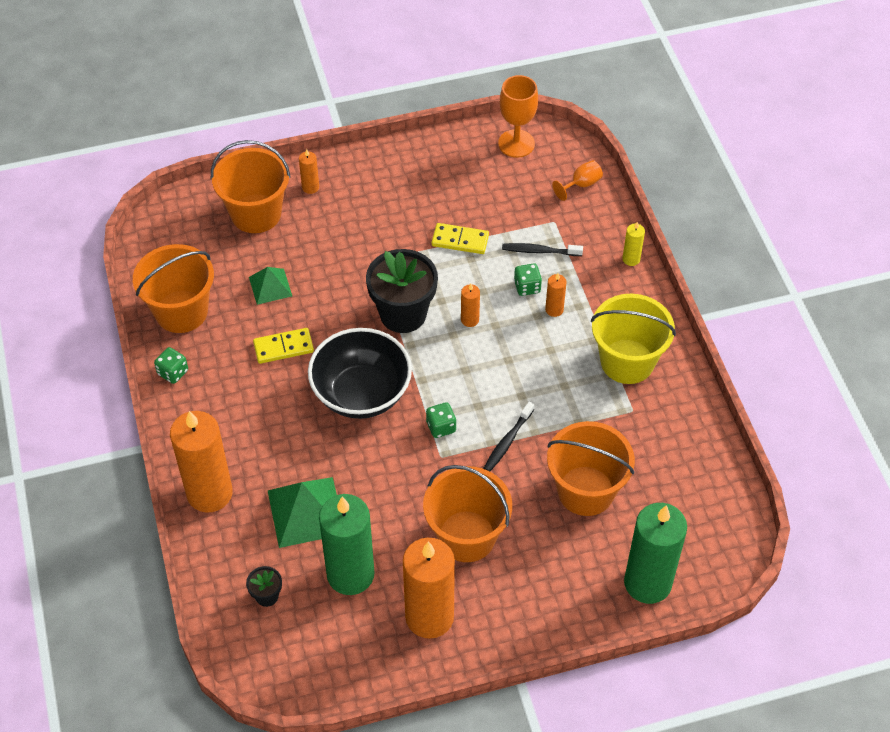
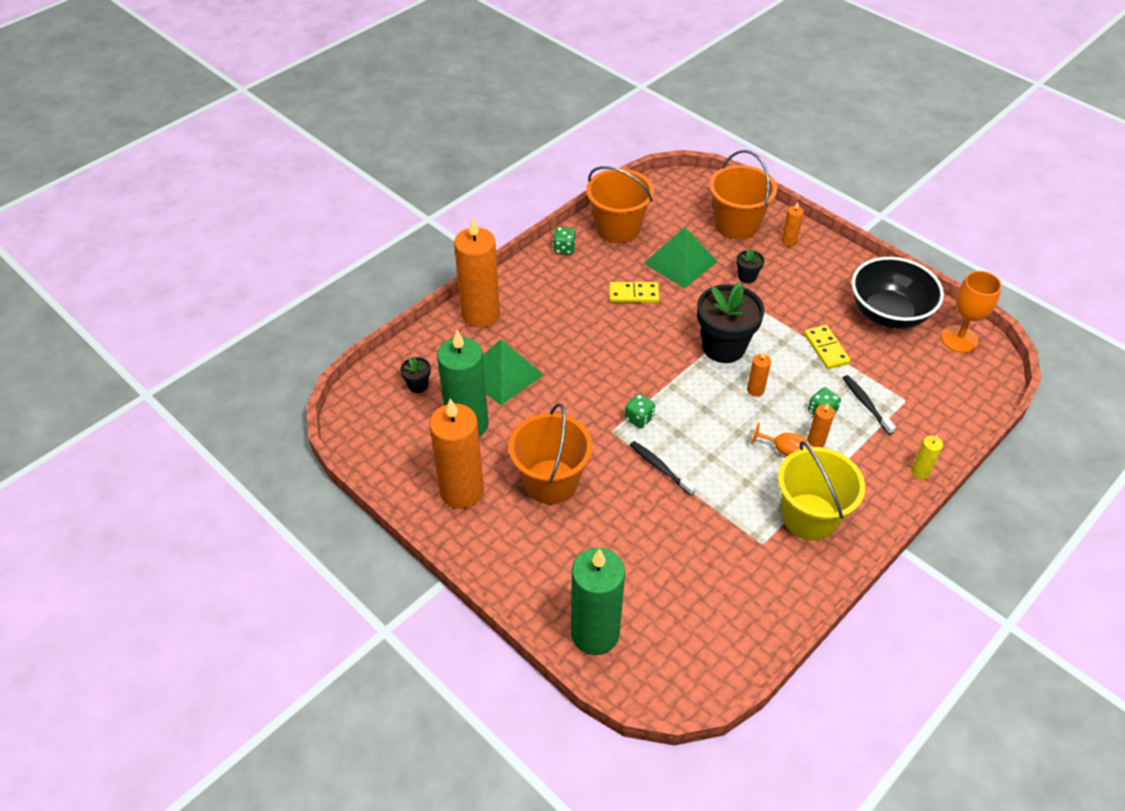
camera: 60 degrees right, 5 degrees down
green pyramid [249,267,292,305] -> green pyramid [644,227,718,288], size x1.67
yellow domino [253,328,314,364] -> yellow domino turned 45 degrees counterclockwise [609,282,659,303]
black bowl [308,328,412,419] -> black bowl moved to [852,257,944,329]
black toothbrush [483,402,534,471] -> black toothbrush turned 45 degrees clockwise [630,441,696,496]
orange bucket [547,421,635,516] -> none
orange goblet [552,160,603,201] -> orange goblet moved to [751,422,807,456]
none -> black flower pot [737,249,764,283]

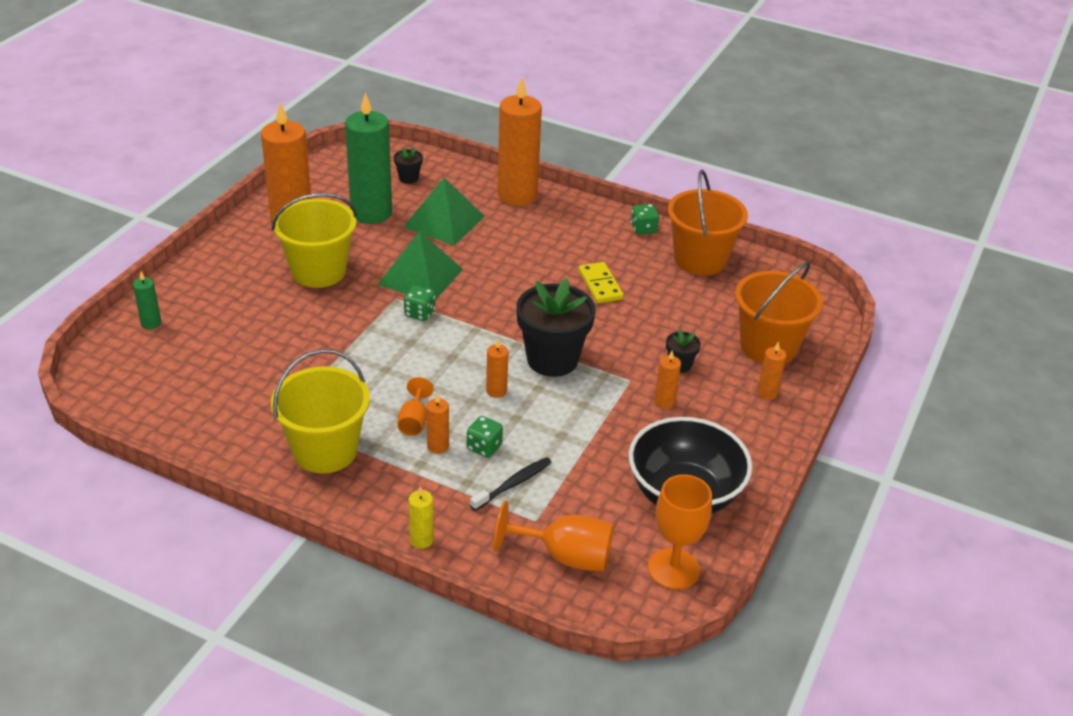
camera: 70 degrees right, 10 degrees down
orange bucket [508,403,593,504] -> yellow bucket [272,193,357,288]
green candle [571,548,625,655] -> green candle [133,272,161,329], size x0.43
black toothbrush [630,441,696,496] -> none
green pyramid [644,227,718,288] -> green pyramid moved to [377,231,463,300]
yellow domino [804,325,851,369] -> none
none -> orange goblet [493,501,614,572]
none -> orange candle [654,351,681,409]

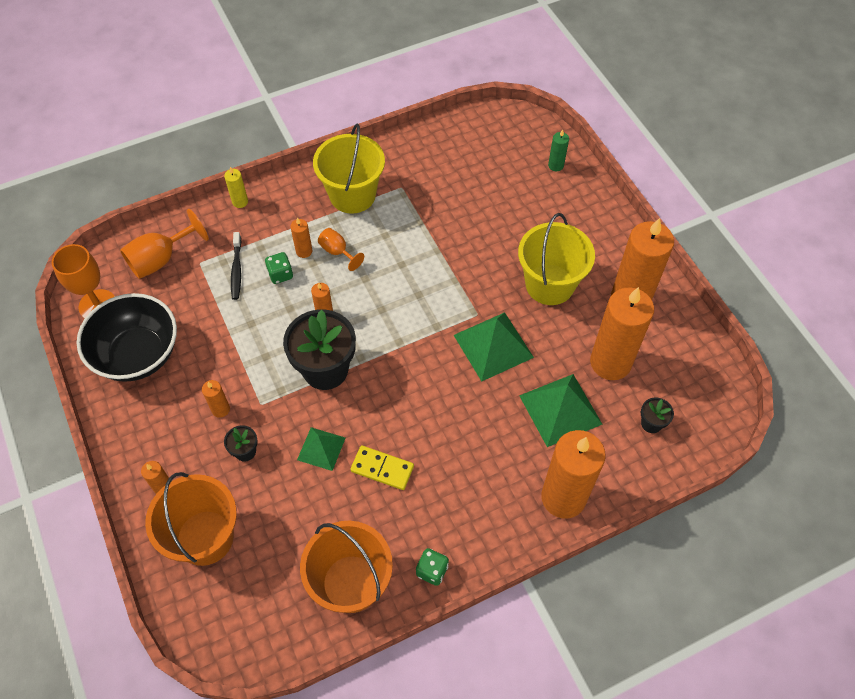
camera: 130 degrees right, 20 degrees up
green candle [345,92,392,224] -> orange candle [590,287,654,380]
green dice [404,285,435,321] -> none
none -> green pyramid [297,427,345,471]

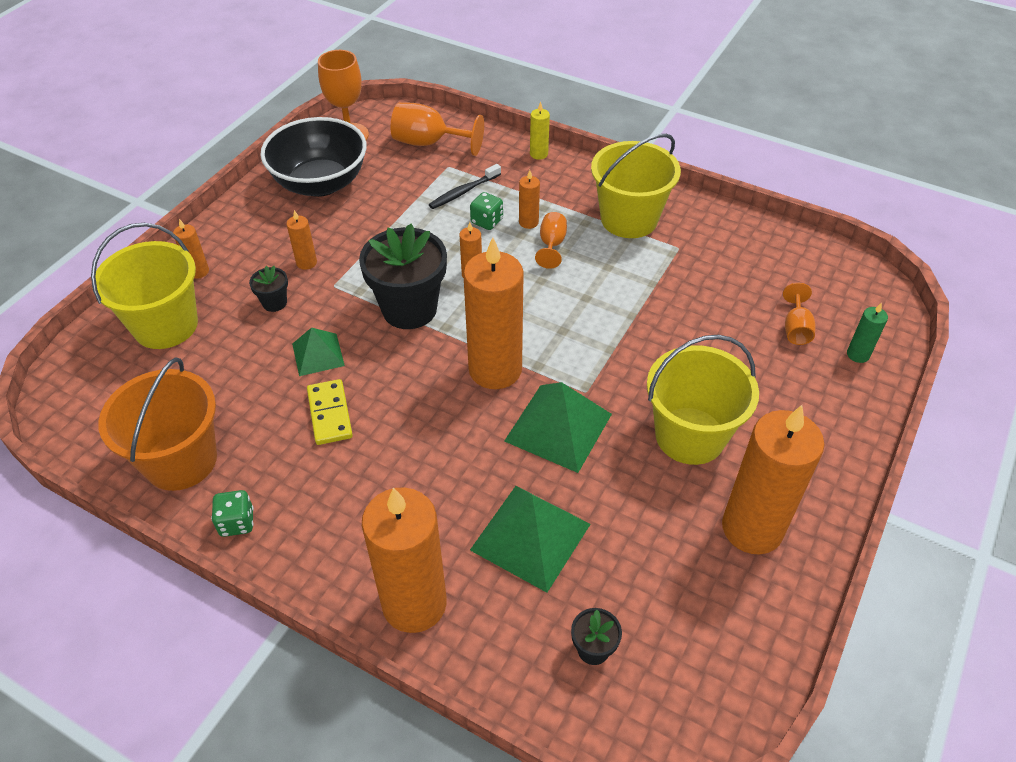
camera: 55 degrees right, 10 degrees down
orange bucket [145,472,237,566] -> yellow bucket [91,223,198,349]
orange candle [590,287,654,380] -> orange candle moved to [463,237,524,389]
none -> orange goblet [783,283,816,345]

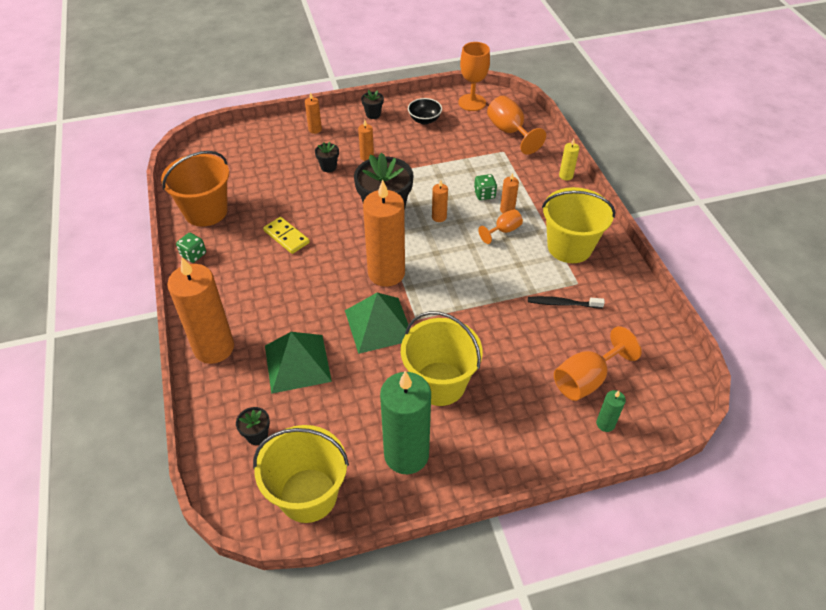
camera: 45 degrees right, 0 degrees up
yellow bucket [91,223,198,349] -> yellow bucket moved to [253,425,349,523]
black bowl [260,117,367,197] -> black bowl [408,98,442,124], size x0.48
green pyramid [292,328,345,376] -> none
yellow domino [307,379,353,445] -> yellow domino turned 75 degrees counterclockwise [263,217,310,254]
black toothbrush [429,164,501,209] -> black toothbrush moved to [528,296,605,308]
orange candle [722,405,824,554] -> green candle [380,371,431,474]
orange goblet [783,283,816,345] -> orange goblet [554,326,642,401], size x1.70
none -> black flower pot [361,90,384,119]

